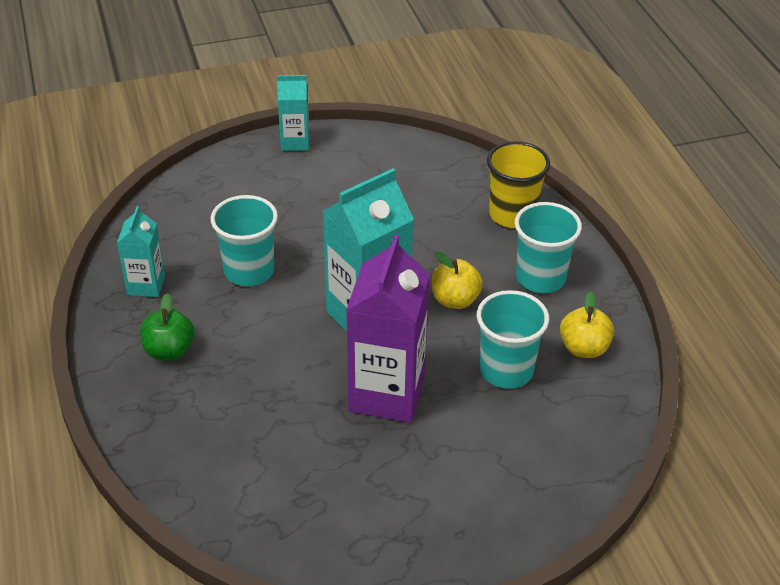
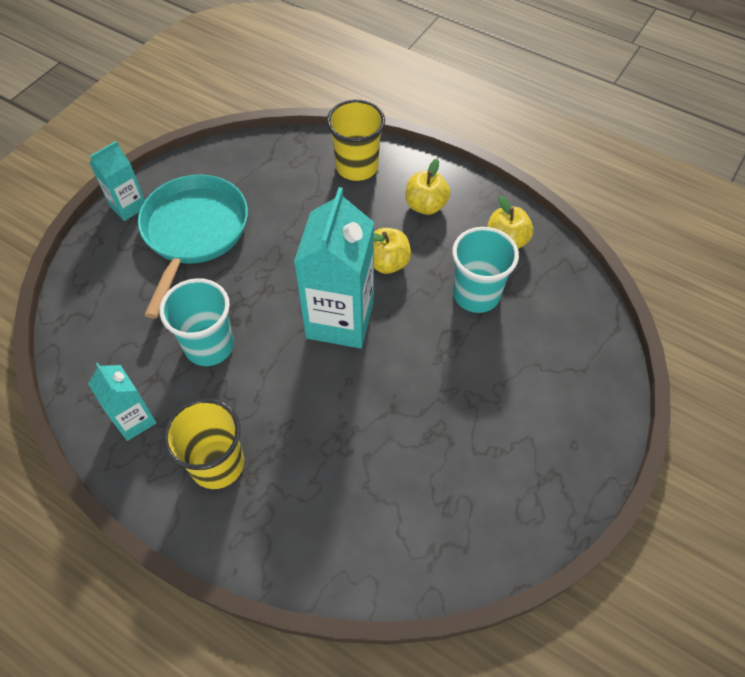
camera: 40 degrees left, 15 degrees up
green apple [140,293,195,360] -> yellow cup [163,398,244,489]
purple carton [346,235,430,423] -> none
turquoise cup [515,202,582,293] -> yellow apple [405,159,450,215]
none -> turquoise pan [138,174,248,319]

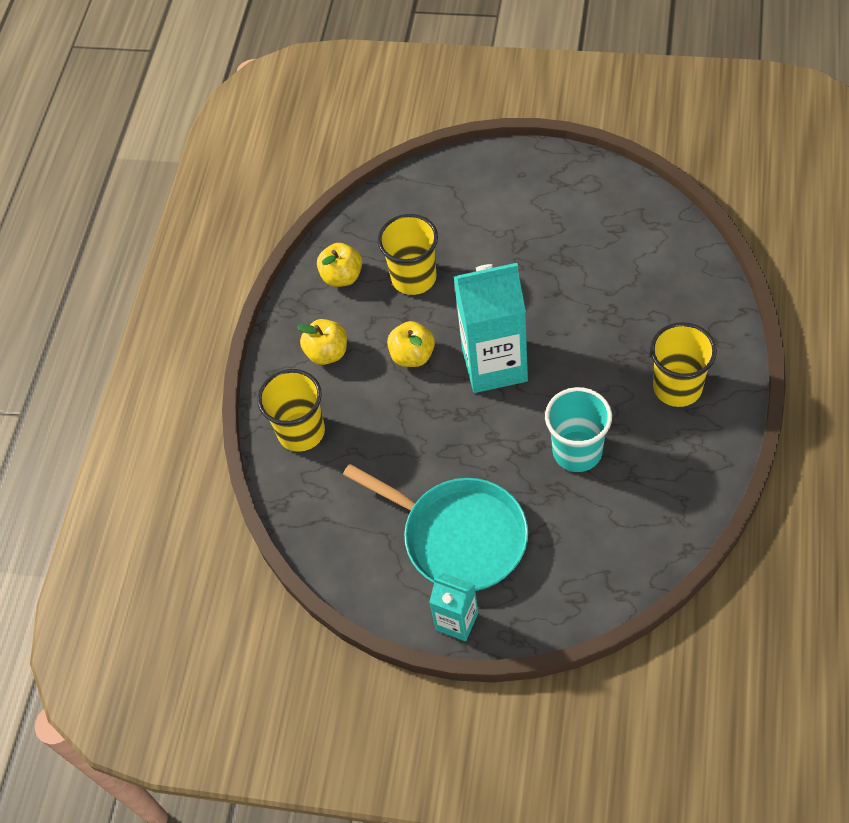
camera: 105 degrees left, 0 degrees up
turquoise carton [88,363,157,441] -> none
turquoise pan [138,174,248,319] -> turquoise pan turned 135 degrees counterclockwise [343,464,528,591]
turquoise cup [452,227,519,313] -> yellow cup [378,214,438,295]

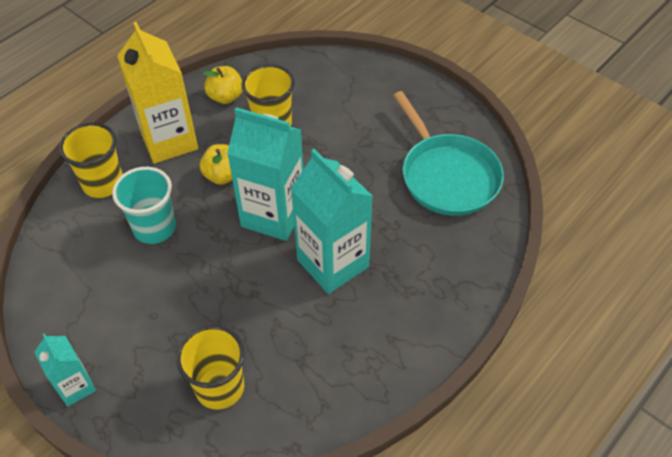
camera: 25 degrees right, 5 degrees down
yellow apple [297,319,347,365] -> yellow carton [117,22,198,164]
turquoise pan [343,464,528,591] -> turquoise pan moved to [393,91,504,216]
turquoise cup [545,387,612,472] -> turquoise cup moved to [112,167,176,244]
yellow cup [650,322,717,407] -> yellow cup moved to [176,325,245,410]
none -> turquoise carton [291,149,373,294]

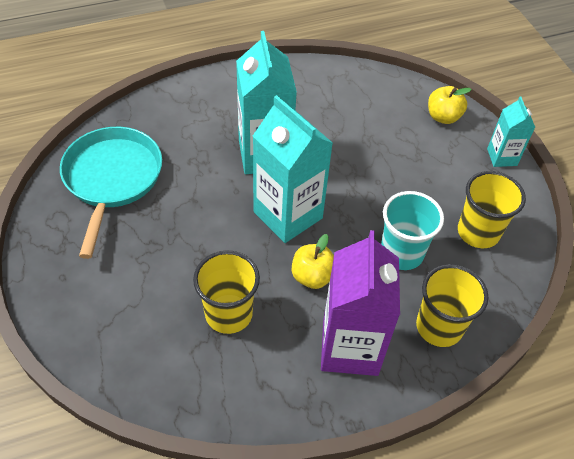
camera: 155 degrees left, 0 degrees up
yellow carton [117,22,198,164] -> purple carton [321,230,400,376]
yellow cup [176,325,245,410] -> yellow cup moved to [458,171,526,248]
yellow apple [203,66,243,104] -> yellow apple moved to [428,86,472,124]

